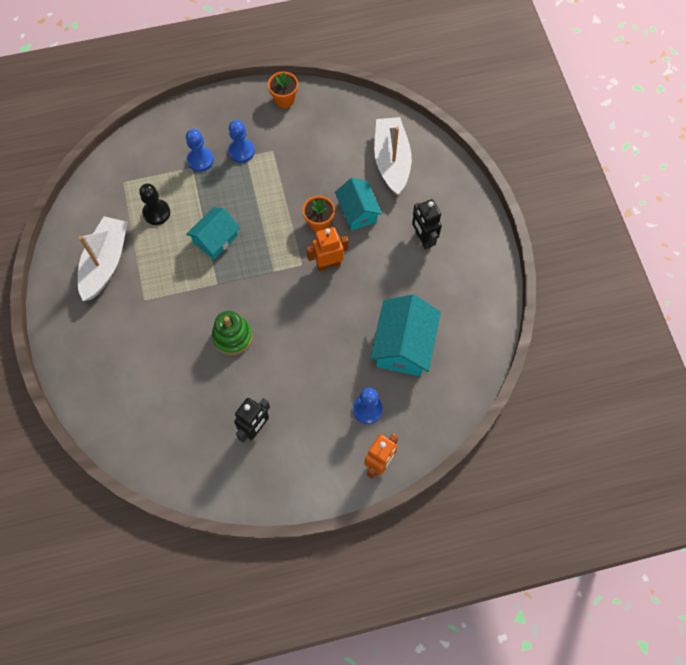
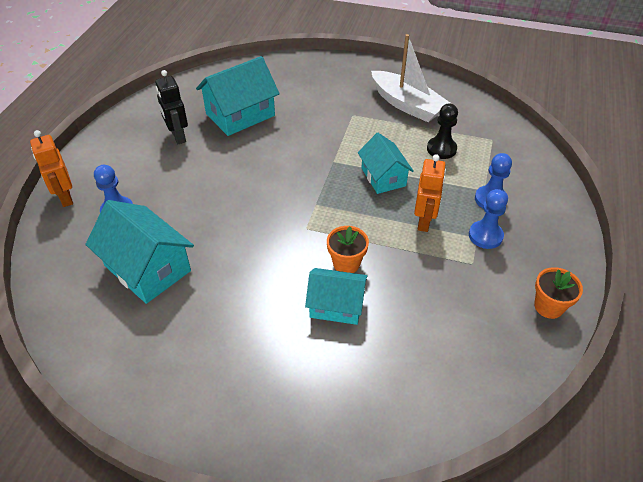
camera: 120 degrees right, 20 degrees down
green stacking toy [212,311,252,355] -> none
orange robot [307,227,348,271] -> orange robot moved to [414,154,446,232]
white boat [374,117,412,195] -> none
black robot [412,199,442,250] -> none
none -> turquoise house [196,56,280,136]

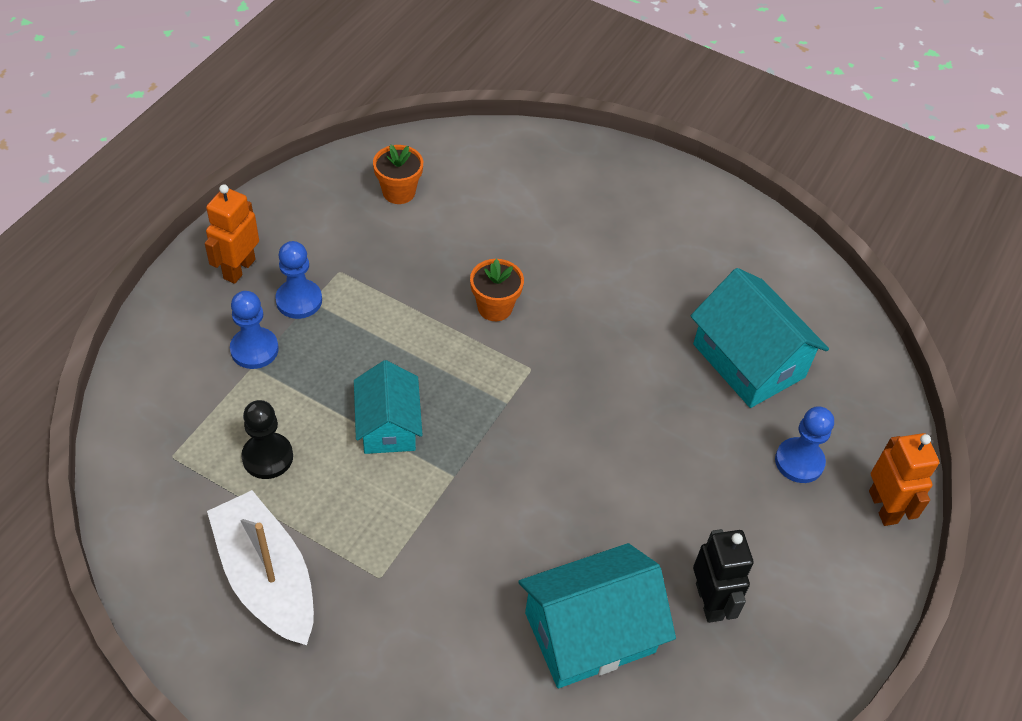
camera: 170 degrees left, 5 degrees up
turquoise house [305,268,368,325] -> none
orange robot [414,154,446,232] -> orange robot moved to [205,184,259,284]
orange flower pot [534,267,583,319] -> orange flower pot moved to [373,145,423,204]

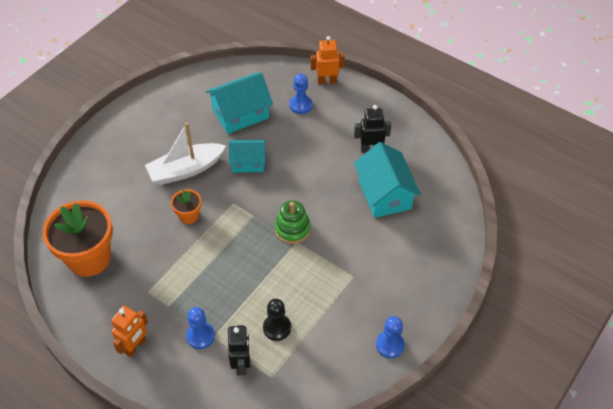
camera: 80 degrees left, 0 degrees up
orange robot [205,184,259,284] -> orange robot turned 90 degrees counterclockwise [111,306,148,357]
white boat [207,490,314,645] -> white boat moved to [145,122,226,185]
blue pawn [275,241,322,319] -> blue pawn moved to [376,316,405,358]
turquoise house [354,360,423,454] -> turquoise house moved to [229,140,266,172]
orange flower pot [373,145,423,204] -> orange flower pot [43,200,113,277], size x2.09
none -> black robot [228,325,250,375]
none -> green stacking toy [275,200,311,244]

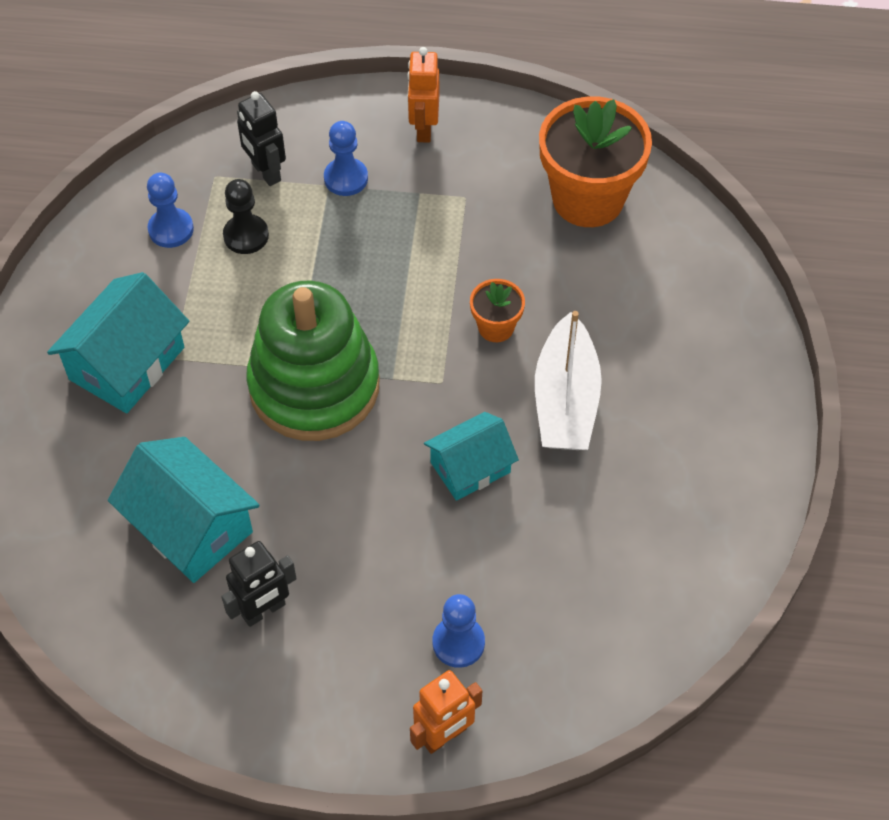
camera: 150 degrees right, 5 degrees up
white boat [145,122,226,185] -> white boat turned 150 degrees clockwise [535,311,602,450]
turquoise house [206,72,273,134] -> turquoise house moved to [47,272,189,413]
green stacking toy [275,200,311,244] -> green stacking toy [246,280,380,441], size x1.98
blue pawn [376,316,405,358] -> blue pawn moved to [147,173,194,248]

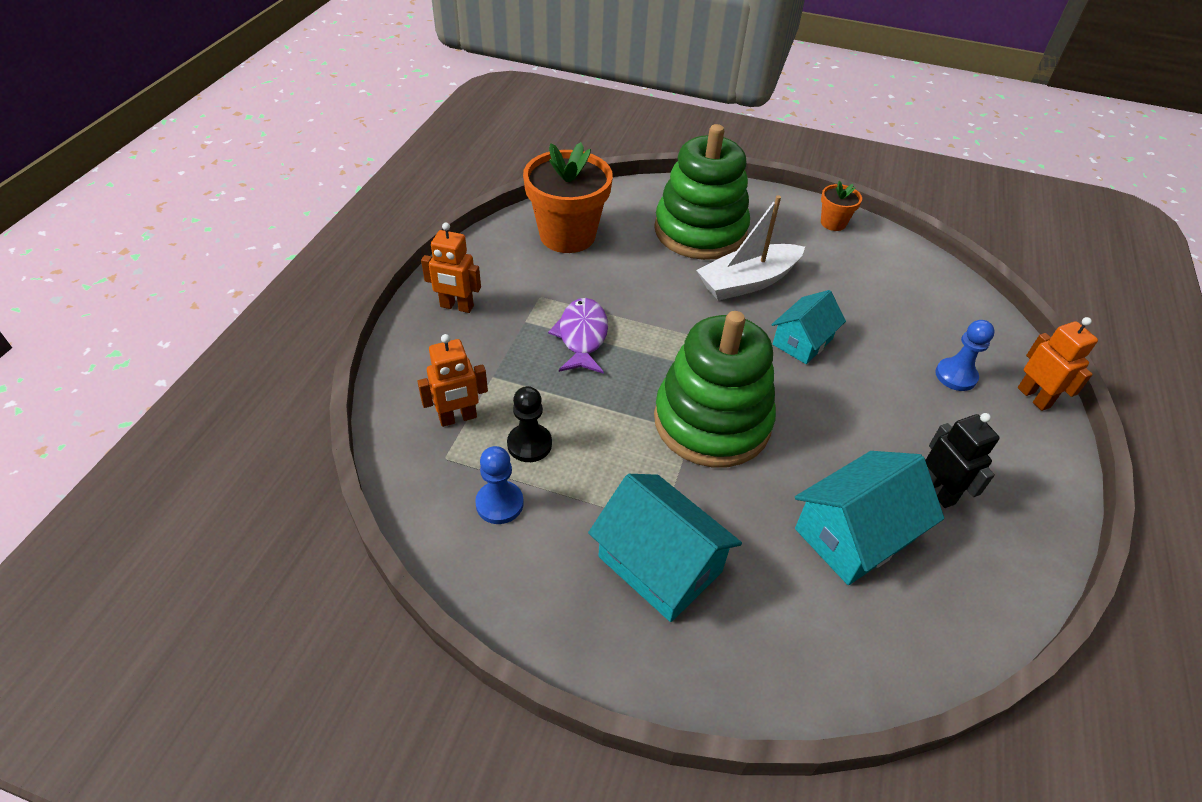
camera: 80 degrees left, 10 degrees down
black robot [237,91,286,186] -> orange robot [417,334,488,427]
blue pawn [324,121,368,196] -> none
turquoise house [424,412,519,501] -> turquoise house turned 60 degrees clockwise [772,290,846,364]
orange flower pot [470,279,525,342] -> orange flower pot moved to [821,181,862,231]
white boat [535,311,602,450] -> white boat turned 135 degrees clockwise [696,195,805,301]
none -> purple fish [548,298,608,374]
none -> green stacking toy [654,124,750,260]

